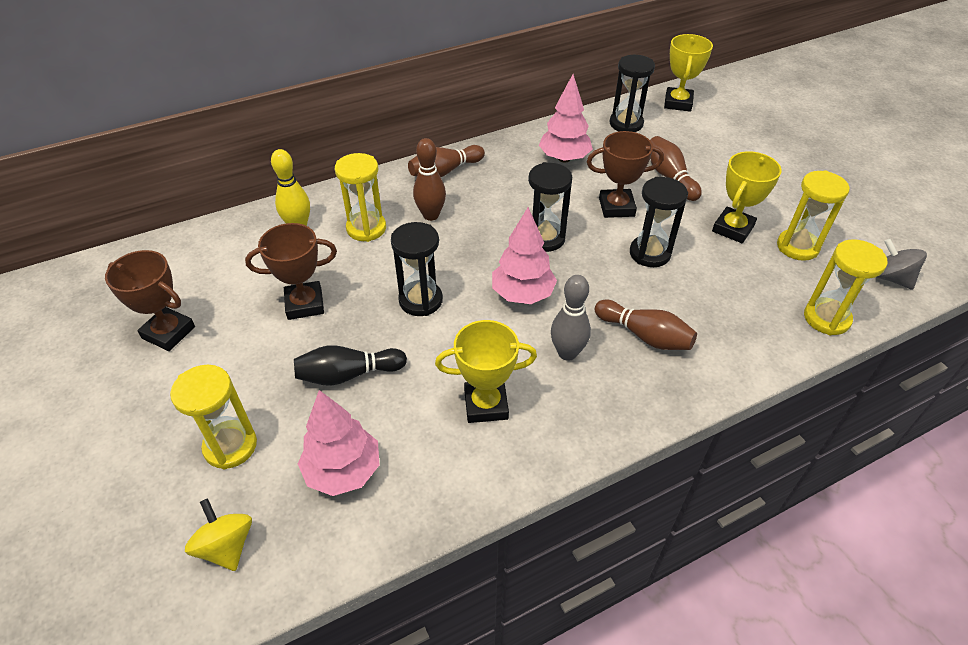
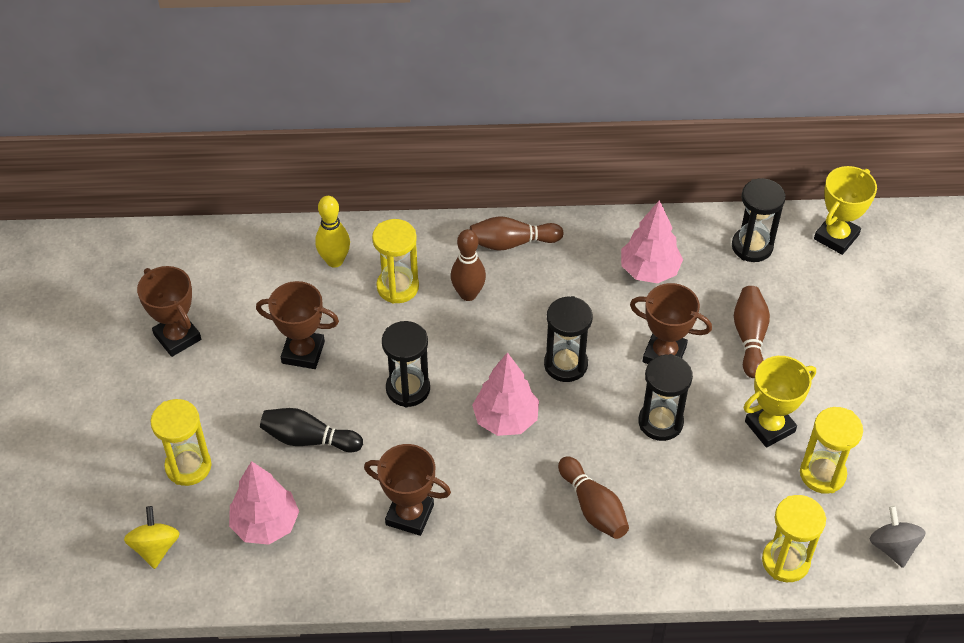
camera: 25 degrees right, 5 degrees up
yellow trophy [435,320,537,423] -> brown trophy [364,444,451,536]
grey bowling pin [551,275,591,361] -> none

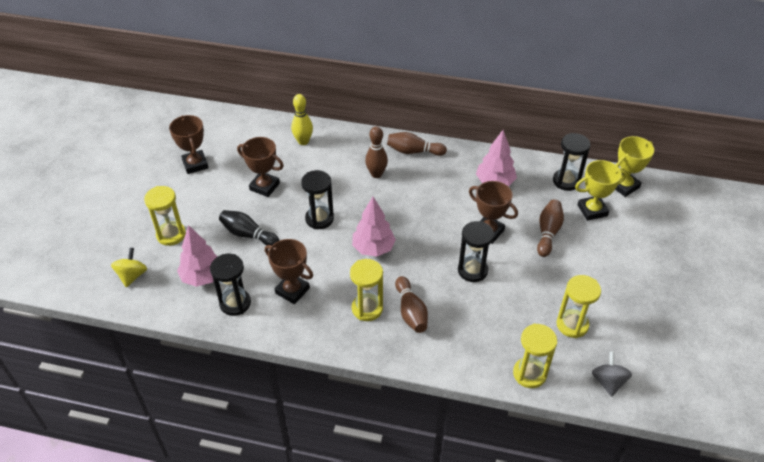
camera: 15 degrees right, 5 degrees down
yellow hourglass [372,219,419,304] -> yellow hourglass moved to [350,259,383,321]
black hourglass [544,296,593,382] -> black hourglass moved to [210,254,251,316]
yellow trophy [744,356,816,448] -> yellow trophy moved to [575,160,627,221]

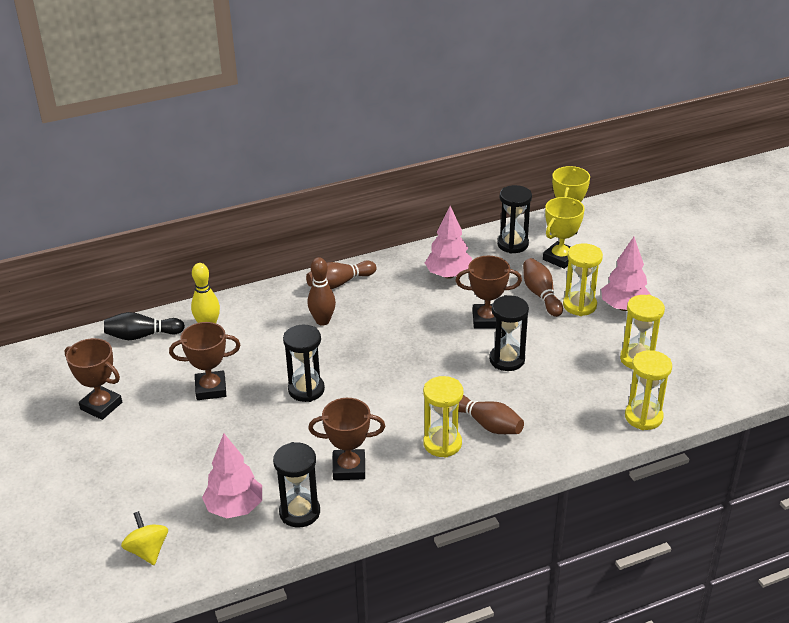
camera: 35 degrees left, 10 degrees down
yellow hourglass [144,186,186,246] -> yellow hourglass moved to [563,243,603,316]
black bowling pin [219,210,279,246] -> black bowling pin moved to [104,312,185,340]
pink tree [352,197,396,257] -> pink tree moved to [601,237,652,311]
grey spinning top [592,352,632,397] -> none

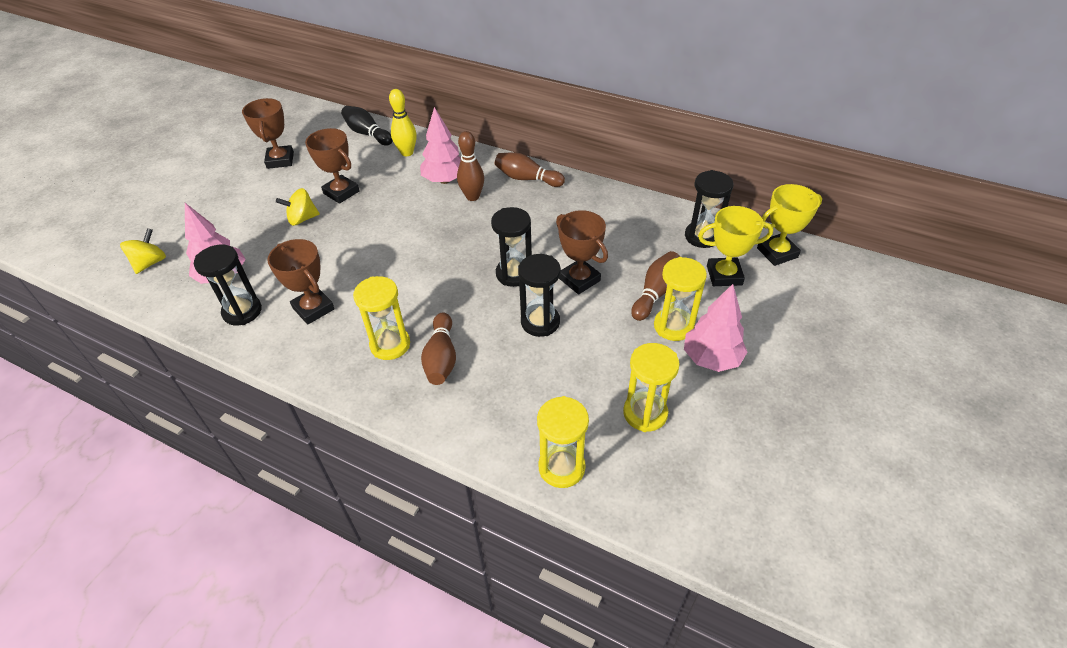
camera: 50 degrees right, 10 degrees up
black hourglass [283,325,325,402] -> black hourglass moved to [491,207,532,287]
pink tree [425,206,472,279] -> pink tree moved to [420,107,461,184]
none -> yellow spinning top [276,188,320,226]

